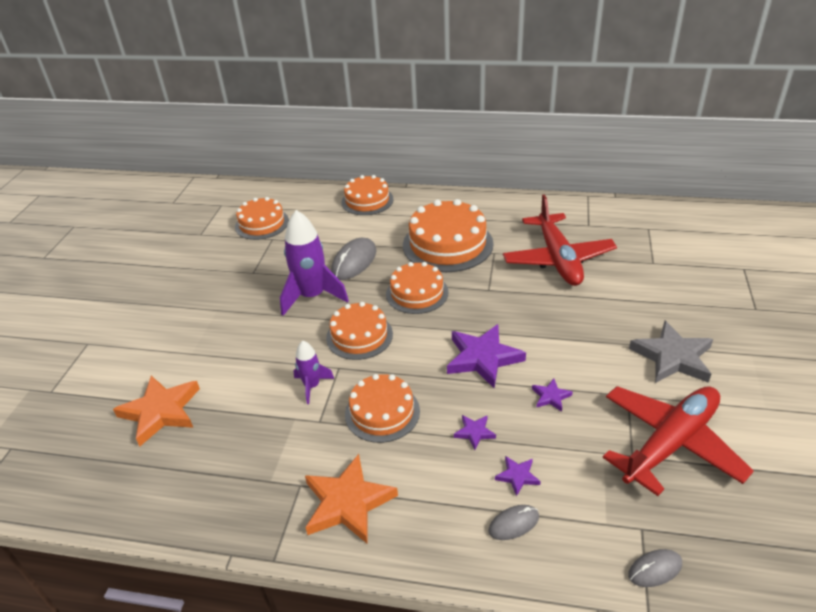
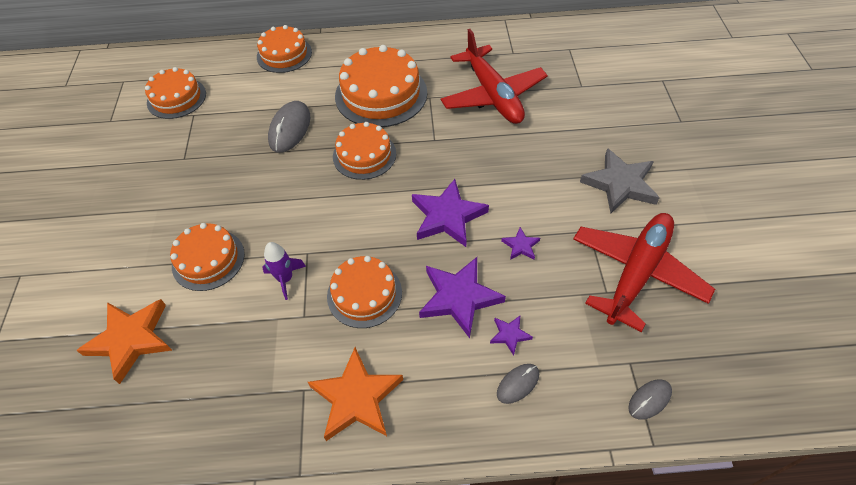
camera: 15 degrees left, 15 degrees up
purple rocket [280,210,349,316] -> none
orange cake [326,302,393,360] -> orange cake moved to [170,223,245,291]
purple star [454,415,496,450] -> purple star [419,257,506,338], size x2.12

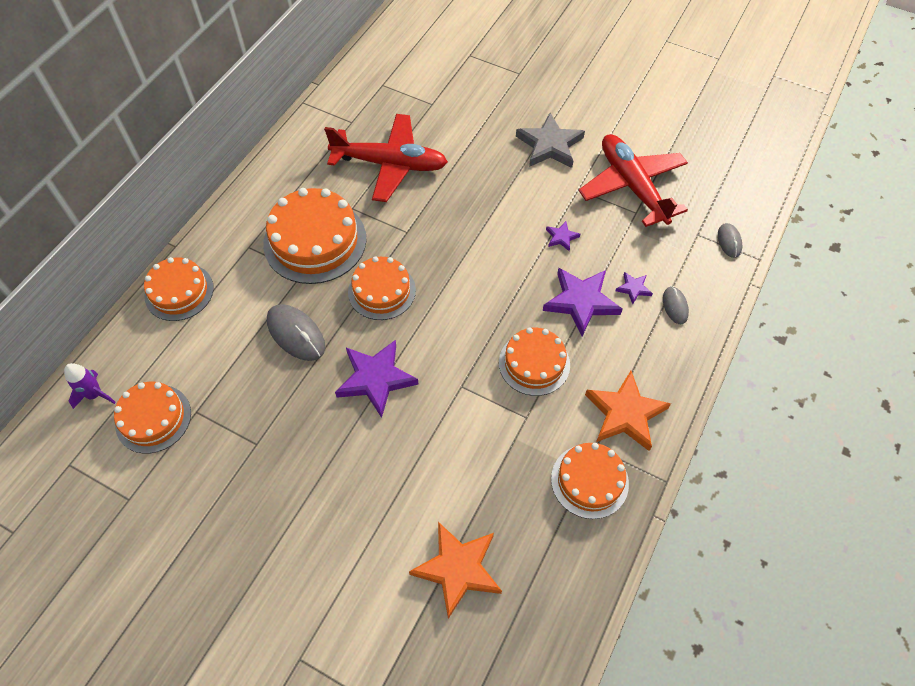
camera: 60 degrees left, 5 degrees up
orange cake [170,223,245,291] -> orange cake moved to [551,443,629,519]
purple rocket [262,242,306,300] -> purple rocket moved to [64,363,116,409]
purple star [412,179,489,247] -> purple star moved to [335,340,419,418]

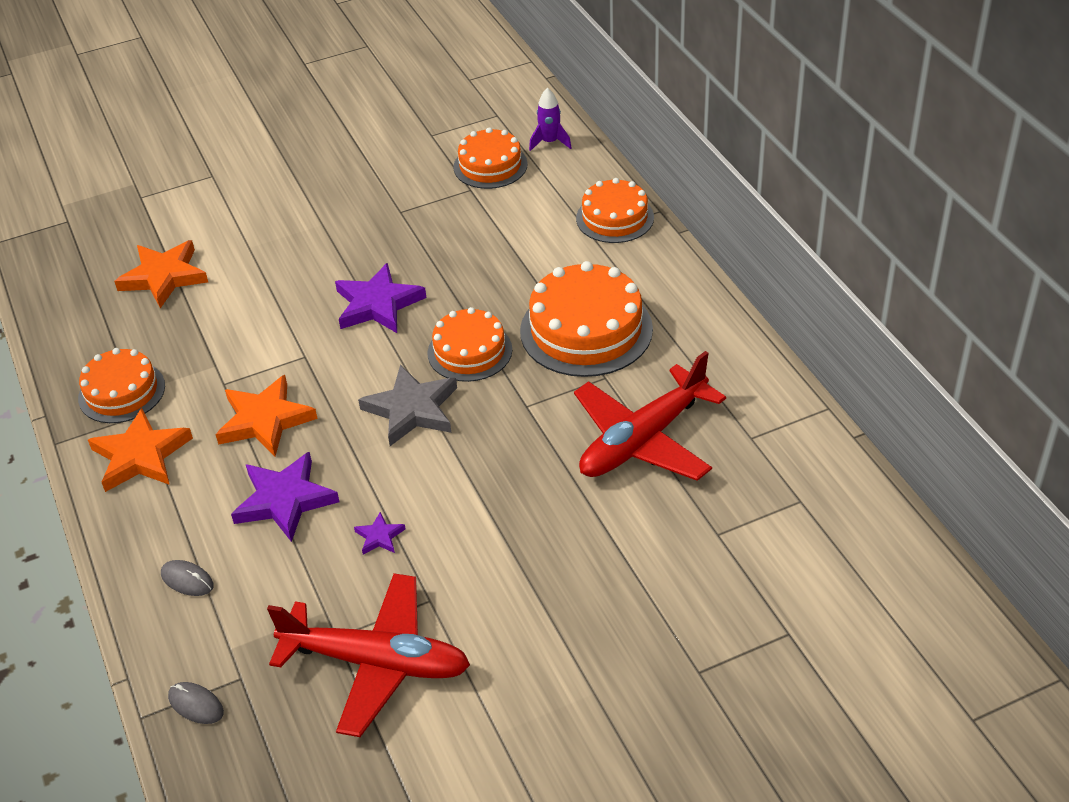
camera: 130 degrees right, 15 degrees down
grey mouse [267,304,325,361] -> none
orange cake [499,328,570,396] -> orange star [215,375,318,456]
grey star [516,113,585,168] -> grey star moved to [358,365,457,446]
purple star [615,272,653,304] -> none

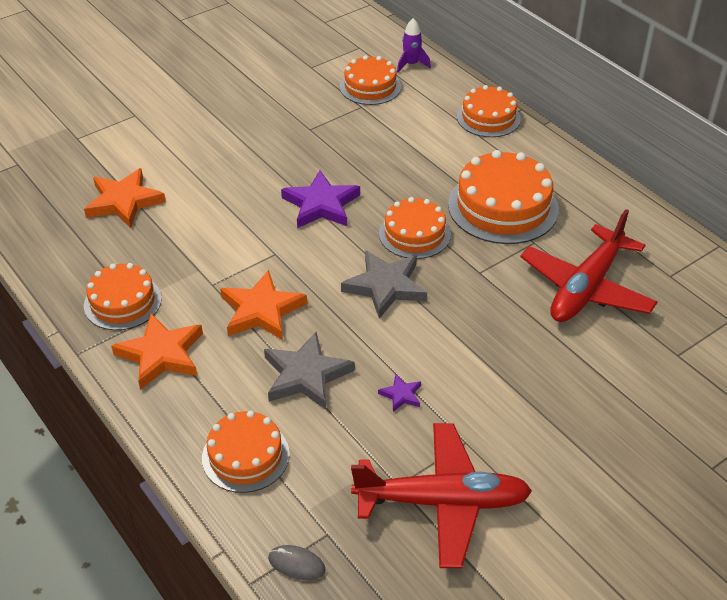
camera: 15 degrees left, 0 degrees up
grey mouse [161,560,214,596] -> orange cake [202,410,290,493]
purple star [231,452,340,542] -> grey star [264,332,355,410]

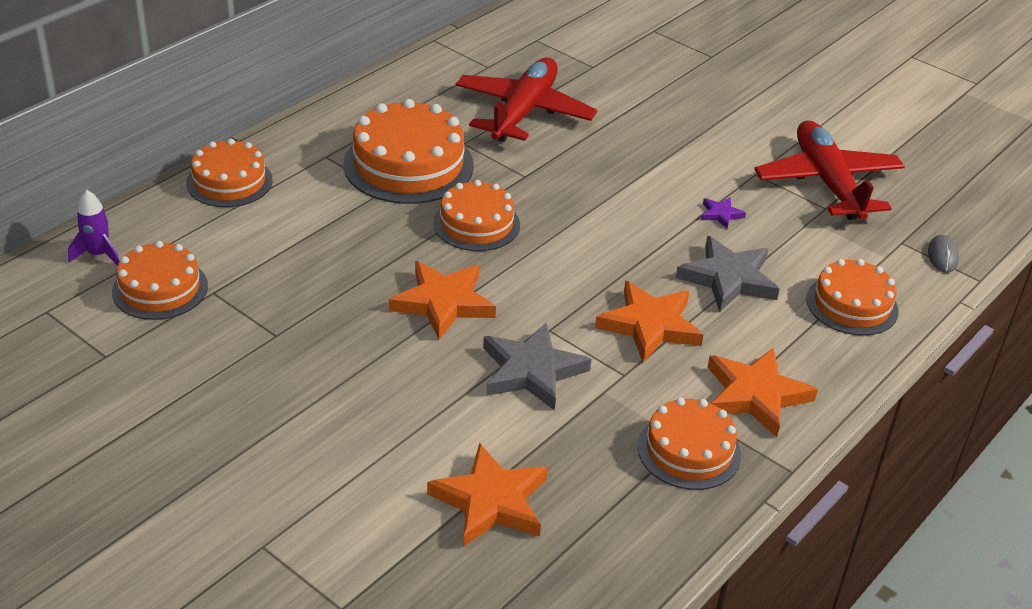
camera: 105 degrees left, 5 degrees down
purple star [281,170,360,228] -> orange star [389,261,496,340]
grey star [341,250,427,319] -> grey star moved to [483,322,591,411]
red plane [520,209,658,322] -> red plane turned 90 degrees counterclockwise [456,58,597,142]

